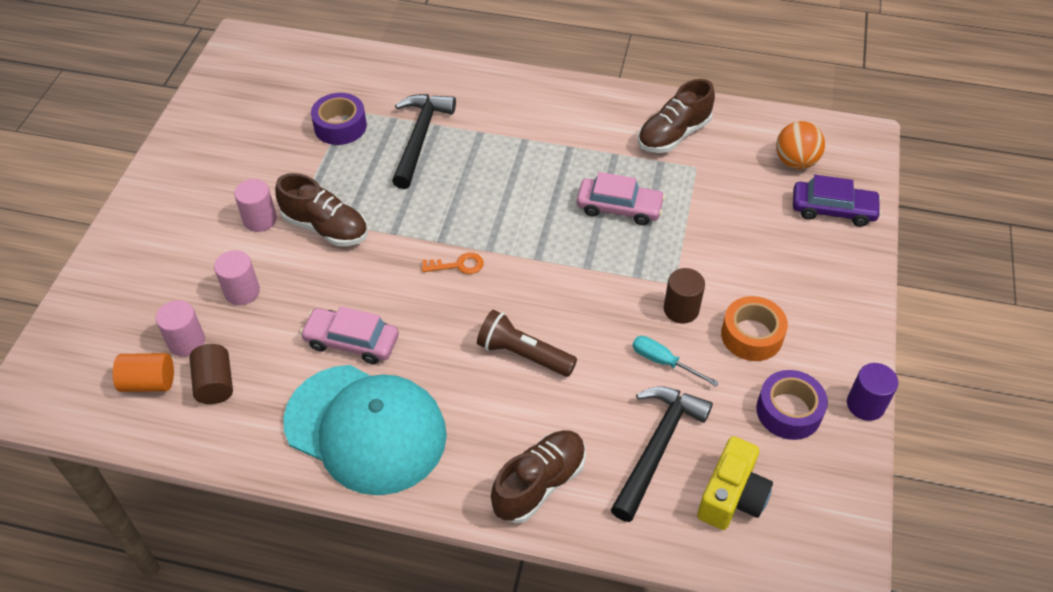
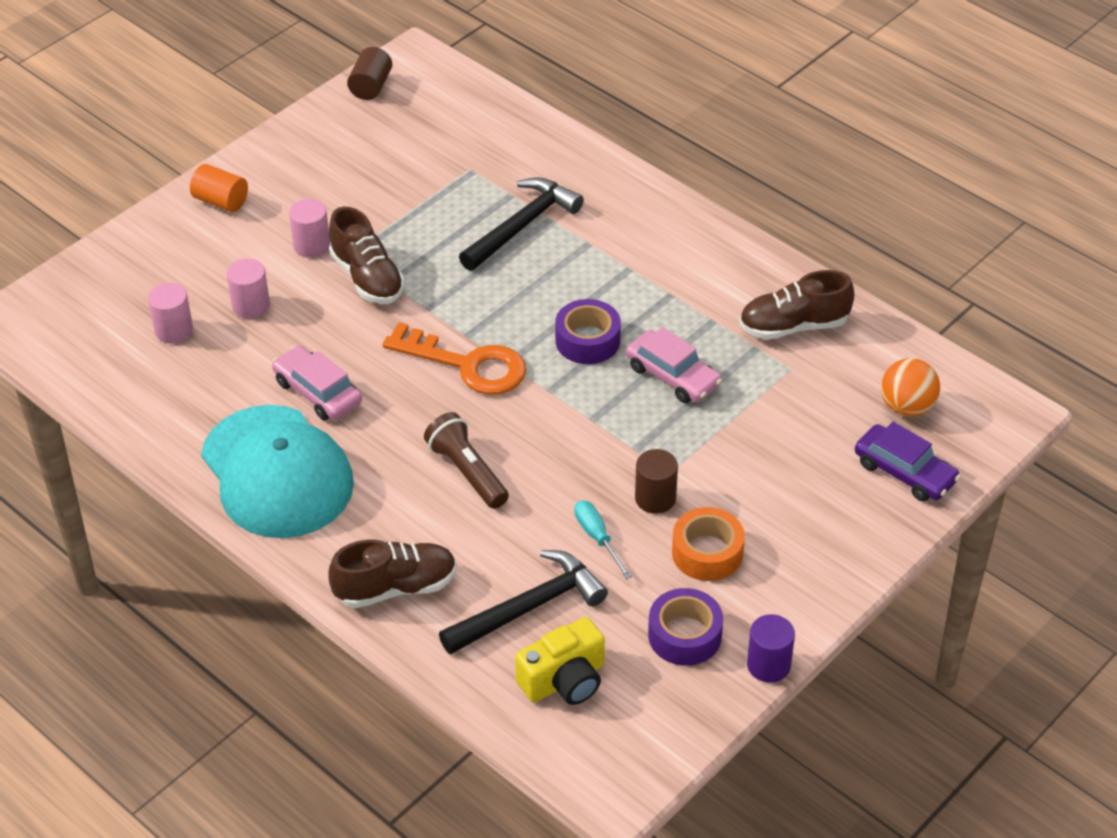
camera: 30 degrees right, 5 degrees down
orange cylinder [113,353,174,392] -> orange cylinder moved to [190,164,248,212]
brown cylinder [190,344,233,404] -> brown cylinder moved to [347,47,392,100]
purple tape [311,93,367,145] -> purple tape moved to [555,299,621,364]
orange key [422,252,484,274] -> orange key [382,322,526,395], size x2.15

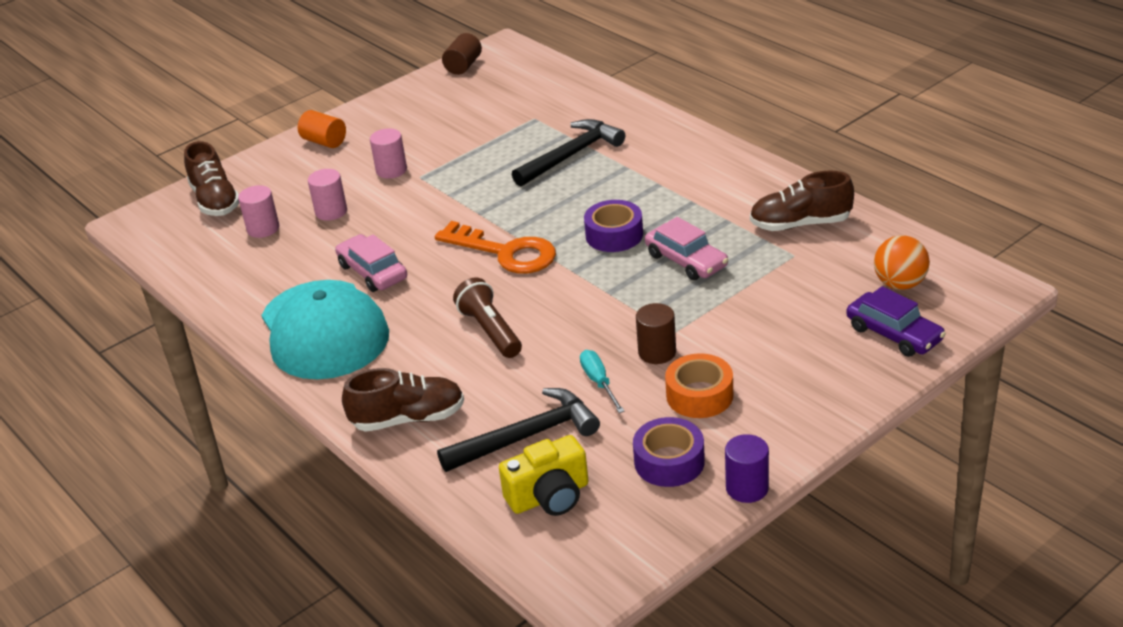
camera: 10 degrees right, 10 degrees down
brown shoe [329,207,405,304] -> brown shoe moved to [184,141,239,216]

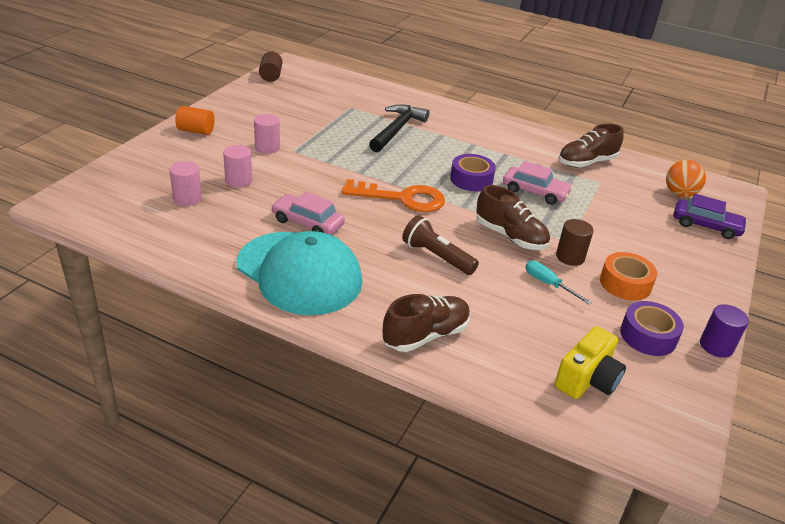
camera: 30 degrees left, 0 degrees up
brown shoe [184,141,239,216] -> brown shoe moved to [476,185,550,250]
black hammer [437,388,600,472] -> none

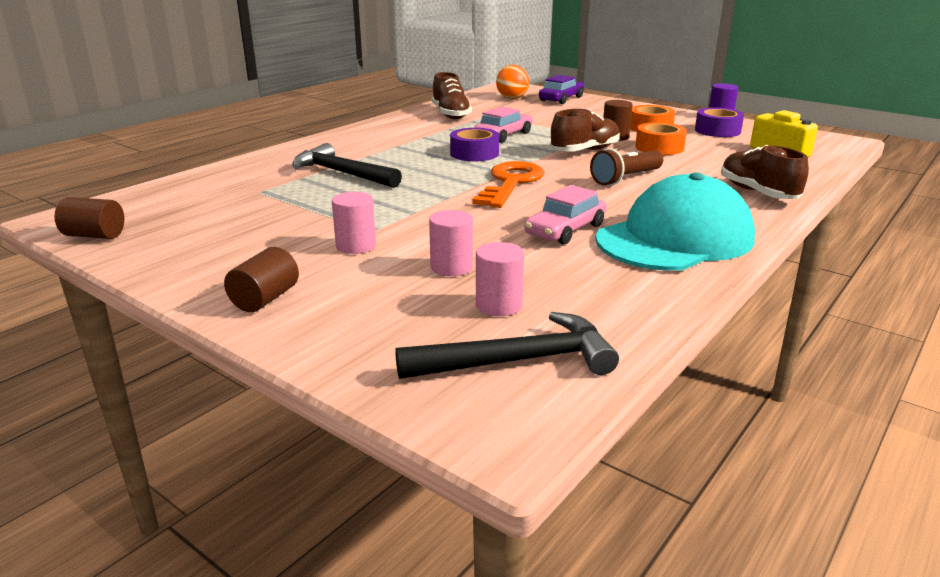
camera: 75 degrees left, 10 degrees down
orange cylinder [175,106,215,135] -> brown cylinder [224,247,299,312]
turquoise screwdriver [525,261,592,305] -> orange tape [635,122,687,155]
none -> black hammer [395,312,619,379]

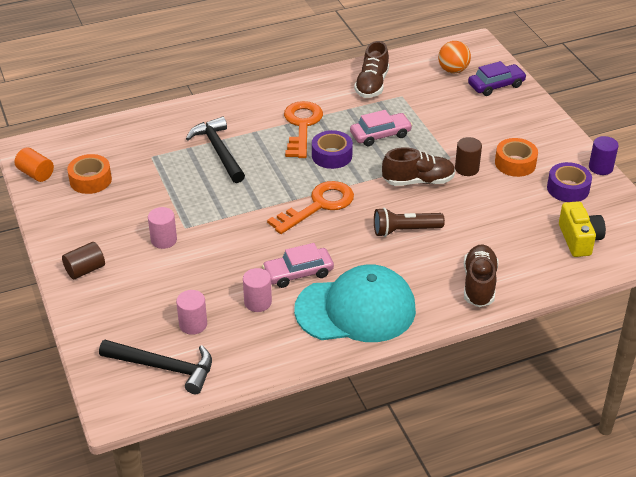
camera: 30 degrees right, 15 degrees up
brown cylinder [55,197,124,239] -> orange cylinder [15,147,54,182]
pink cylinder [429,210,473,276] -> pink cylinder moved to [243,268,272,312]
orange tape [635,122,687,155] -> orange tape moved to [67,154,112,194]
none -> orange key [284,101,323,158]

